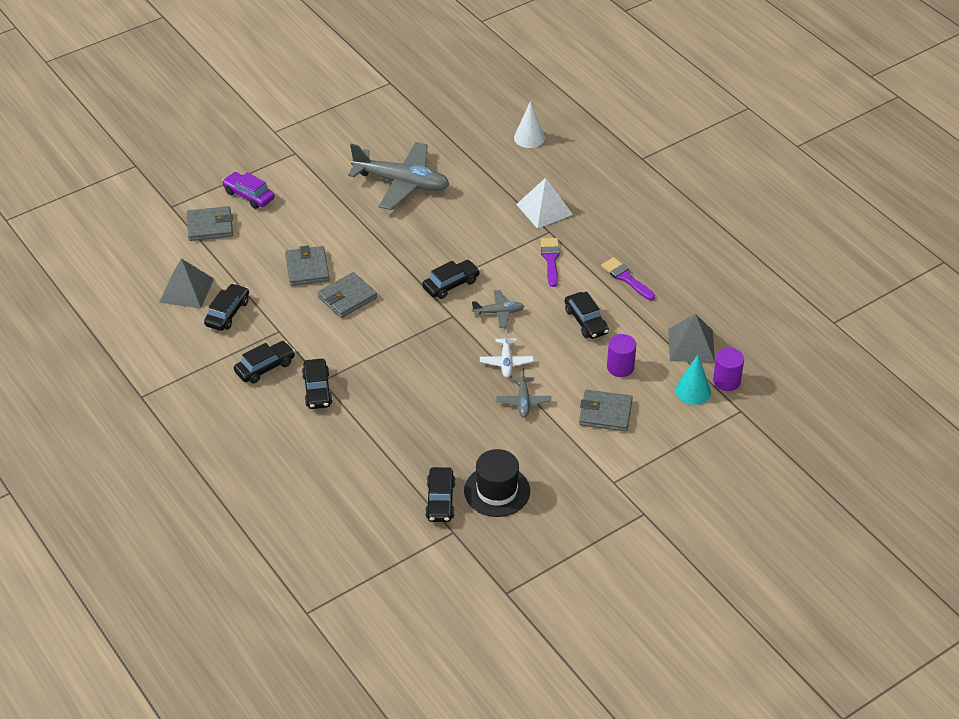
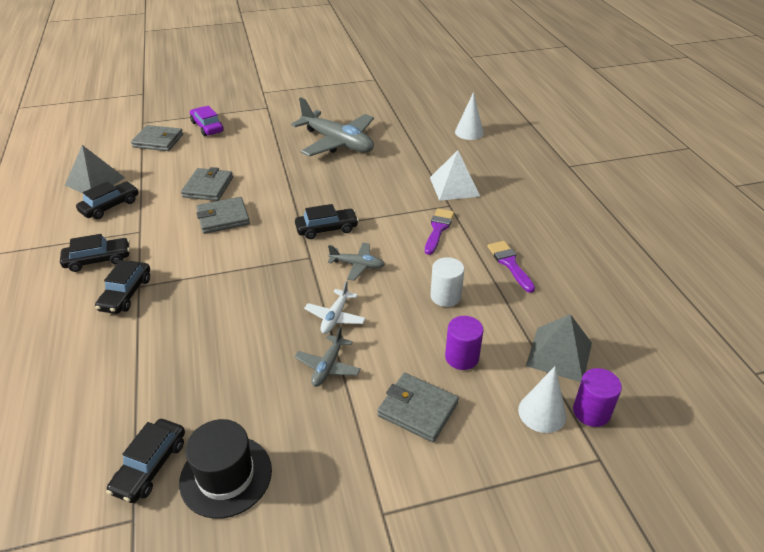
camera: 20 degrees right, 5 degrees down
black car [565,292,609,339] -> white cylinder [430,257,464,307]
turquoise cone [675,355,711,405] -> white cone [518,366,566,433]

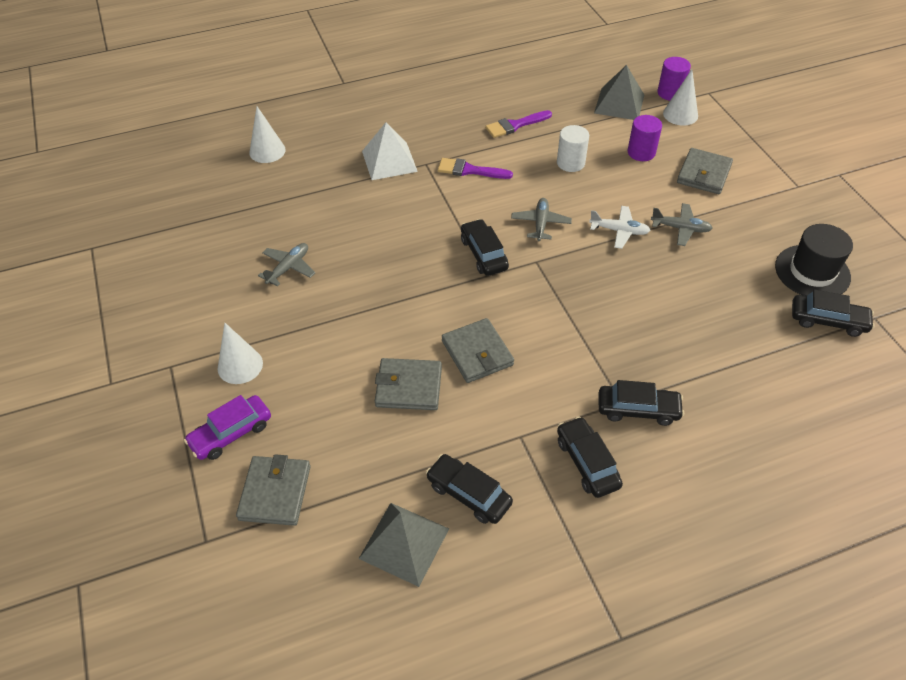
camera: 95 degrees left, 10 degrees up
grey plane [291,97,374,157] -> grey plane [258,243,315,286], size x0.47
none -> white cone [218,323,263,384]

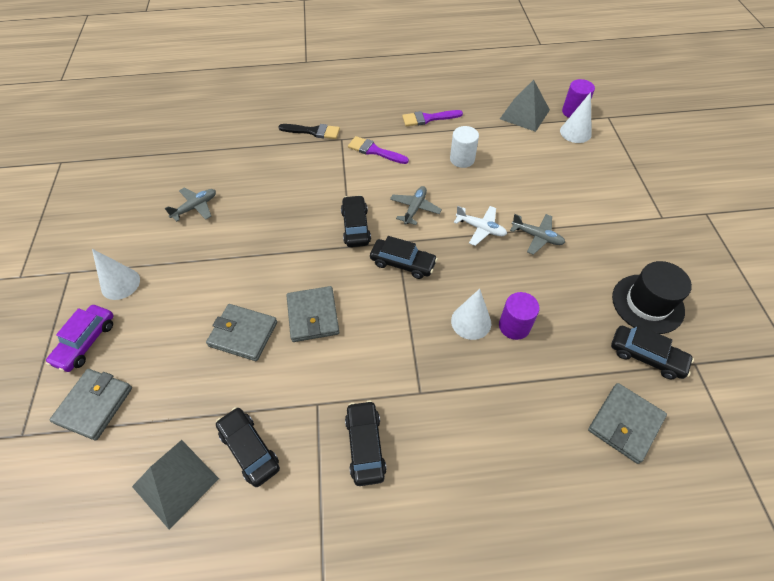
camera: 15 degrees right, 5 degrees up
purple car [184,395,271,460] -> purple car turned 45 degrees counterclockwise [46,305,114,372]
white cone [249,106,286,163] -> white cone moved to [451,289,491,340]
white pyramid [362,122,418,180] -> black brush [279,124,340,139]
black car [599,380,684,426] -> black car moved to [370,236,438,279]
purple cylinder [628,115,662,161] -> purple cylinder moved to [499,292,540,340]
grey wallet [677,148,733,194] -> grey wallet moved to [588,383,667,464]

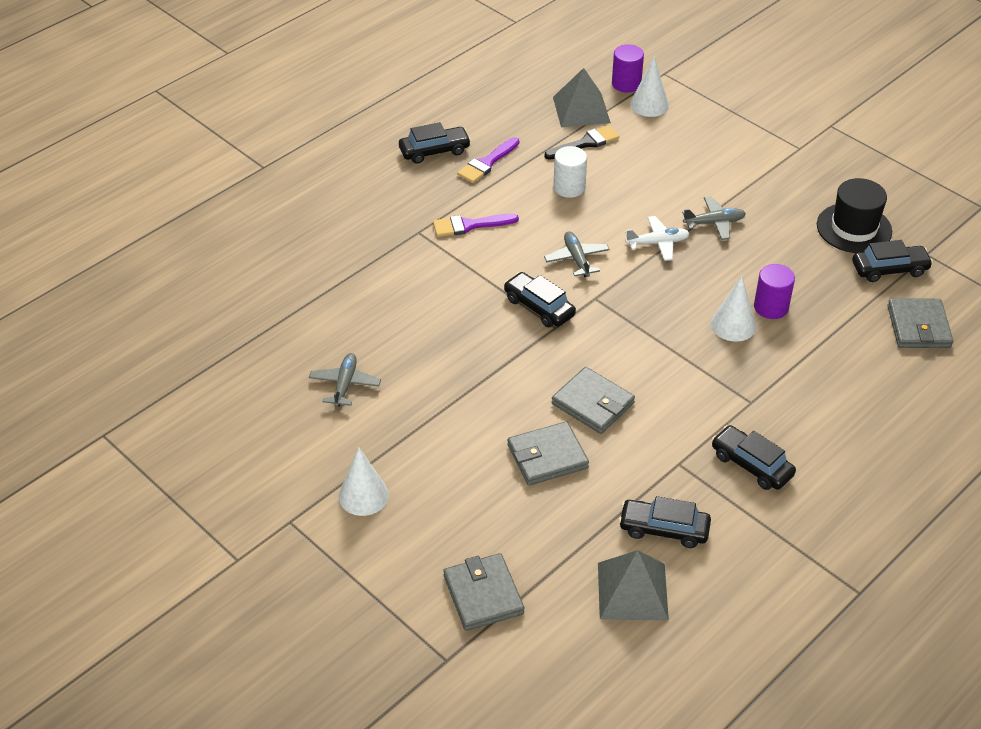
camera: 40 degrees left, 10 degrees down
purple car [46,305,114,372] -> none
black brush [279,124,340,139] -> black brush moved to [545,125,620,160]
black car [370,236,438,279] -> black car moved to [399,122,471,164]

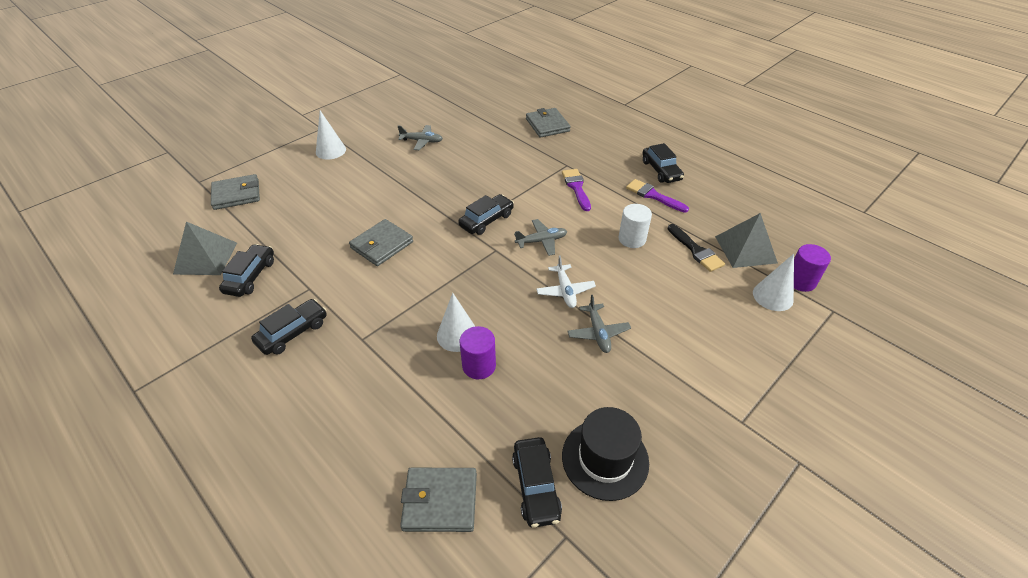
camera: 90 degrees right, 0 degrees up
grey wallet [507,421,589,486] -> grey wallet moved to [526,108,571,138]

